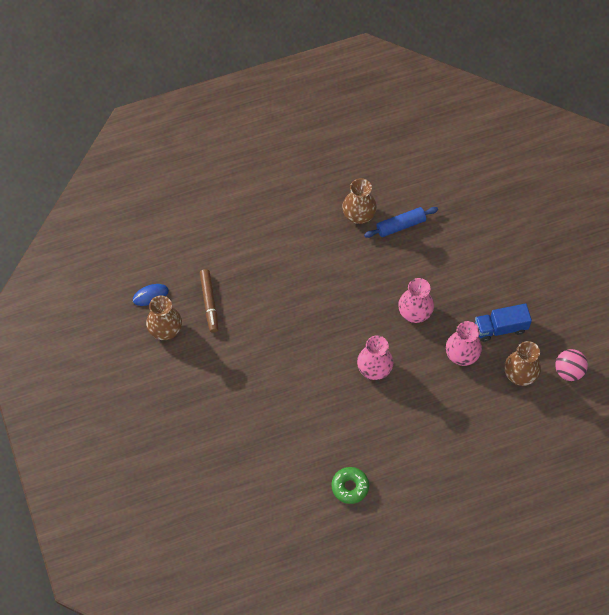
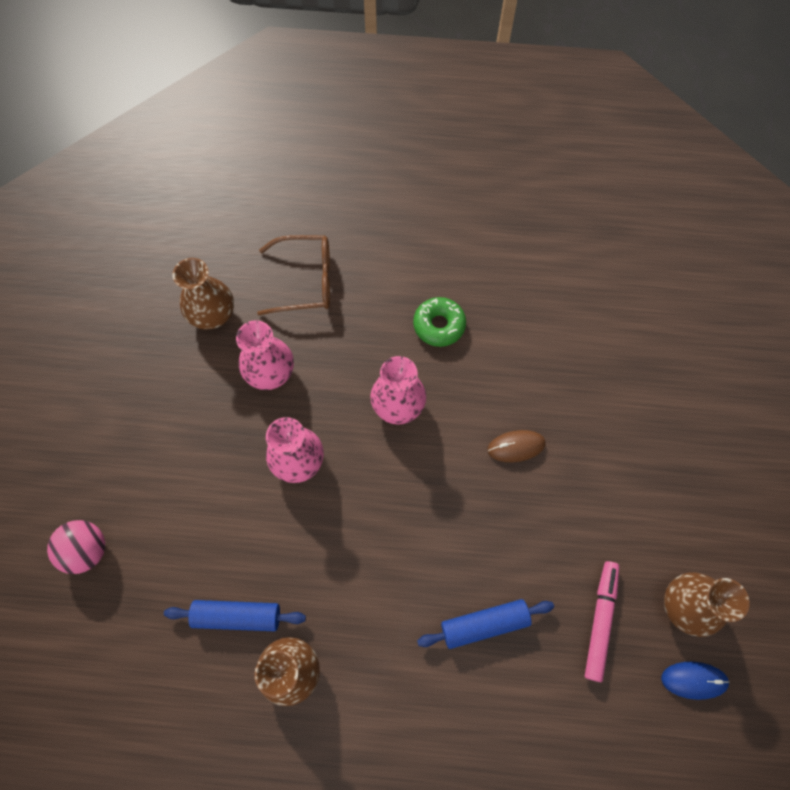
camera: 155 degrees left, 5 degrees up
brown marker [200,269,218,333] -> pink marker [585,561,619,682]
green donut [331,467,369,504] -> green donut moved to [413,297,466,347]
blue truck [475,304,532,342] -> none
pink ball [555,349,588,381] -> pink ball moved to [47,520,105,574]
none -> brown glasses [257,235,330,316]
none -> blue rolling pin [417,599,554,649]
none -> brown mouse [488,430,545,462]

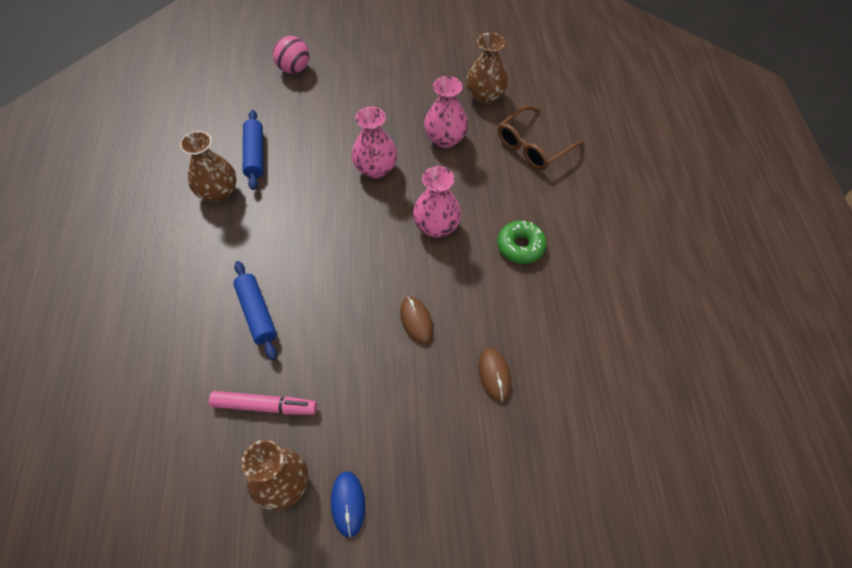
camera: 80 degrees right, 10 degrees down
brown glasses [257,235,330,316] -> brown glasses turned 60 degrees clockwise [498,105,584,170]
blue mouse [661,662,729,700] -> blue mouse moved to [331,471,365,538]
none -> brown mouse [479,348,511,402]

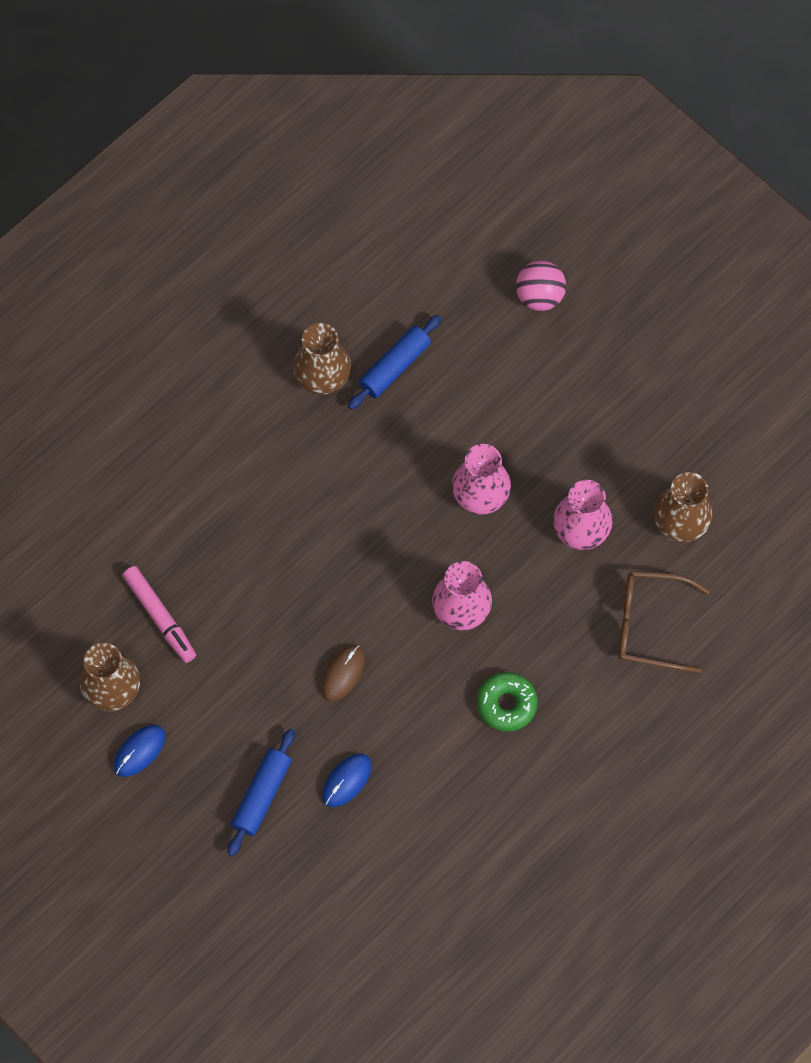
camera: 50 degrees right, 10 degrees up
blue rolling pin [233,261,277,360] -> blue rolling pin moved to [228,729,295,856]
brown mouse [479,348,511,402] -> blue mouse [322,754,372,807]

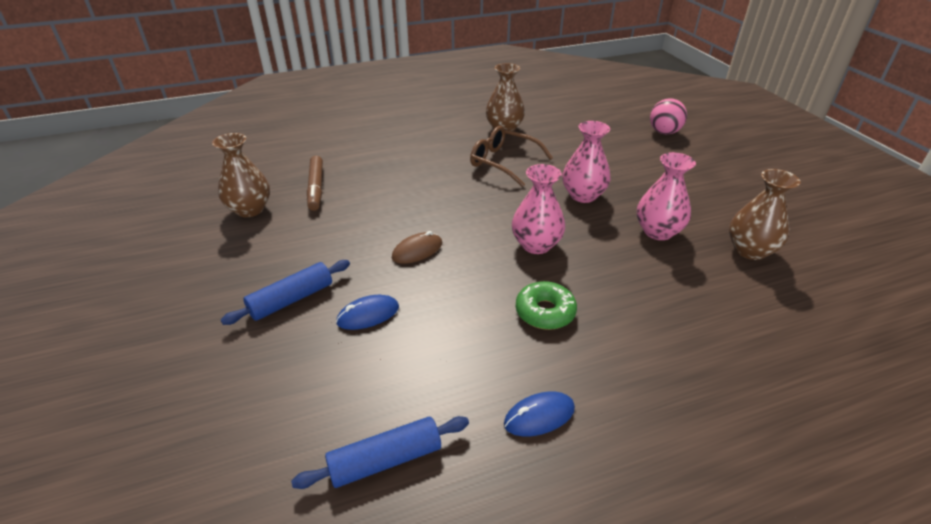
camera: 25 degrees right, 30 degrees down
blue mouse [114,725,166,777] -> blue mouse moved to [504,392,575,437]
pink marker [123,566,196,663] -> brown marker [307,155,323,211]
blue rolling pin [348,315,441,410] -> blue rolling pin moved to [291,416,469,489]
brown glasses [618,571,710,673] -> brown glasses moved to [470,126,553,187]

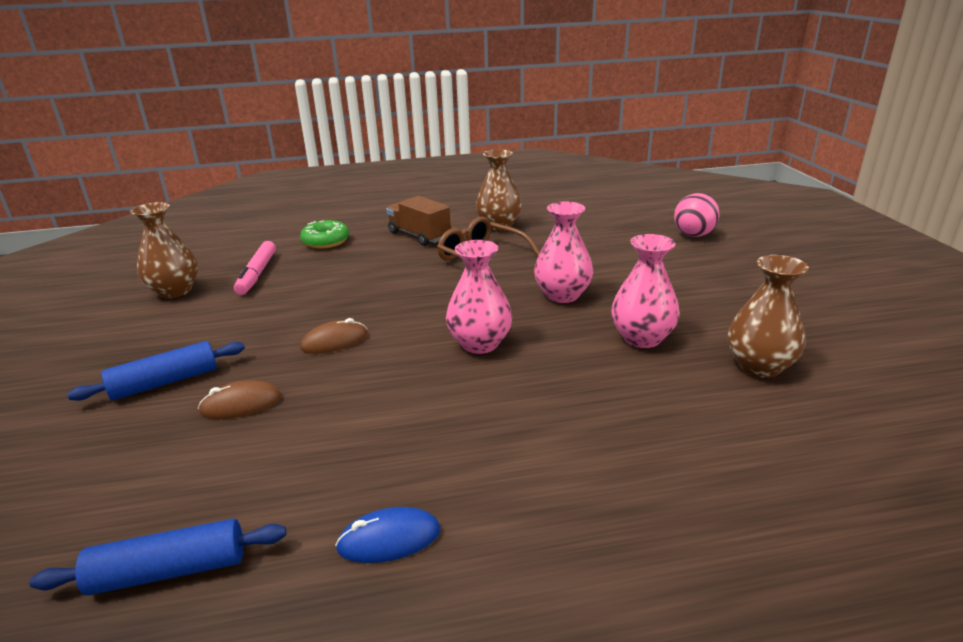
camera: 10 degrees right, 10 degrees down
brown marker [307,155,323,211] -> pink marker [234,241,276,295]
blue mouse [336,295,399,330] -> brown mouse [198,380,282,419]
green donut [516,281,577,330] -> green donut moved to [300,220,349,248]
none -> brown truck [386,196,451,246]

